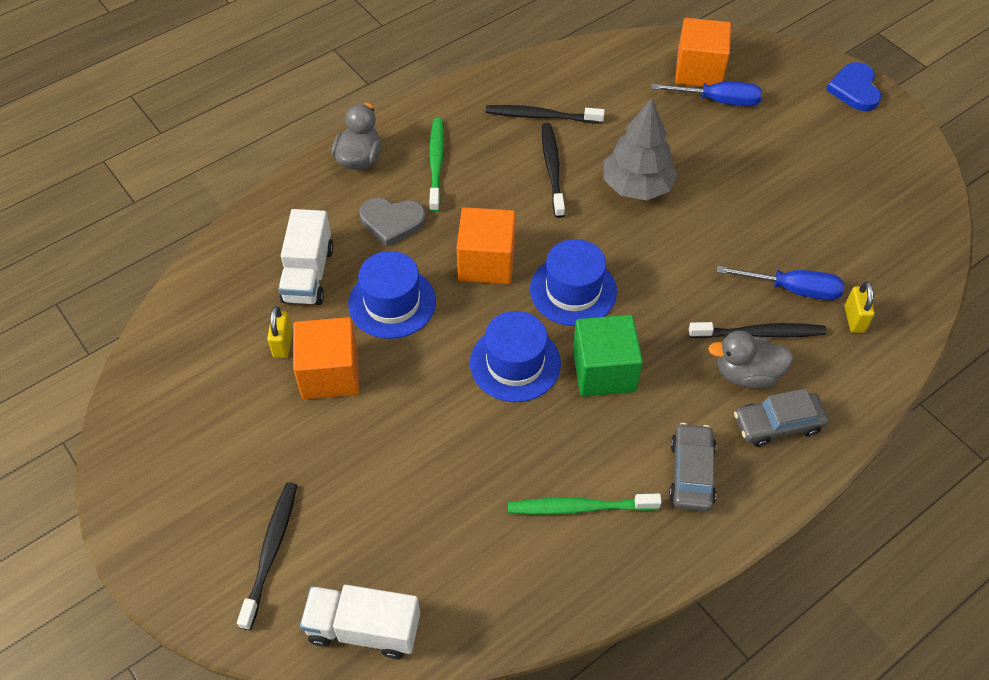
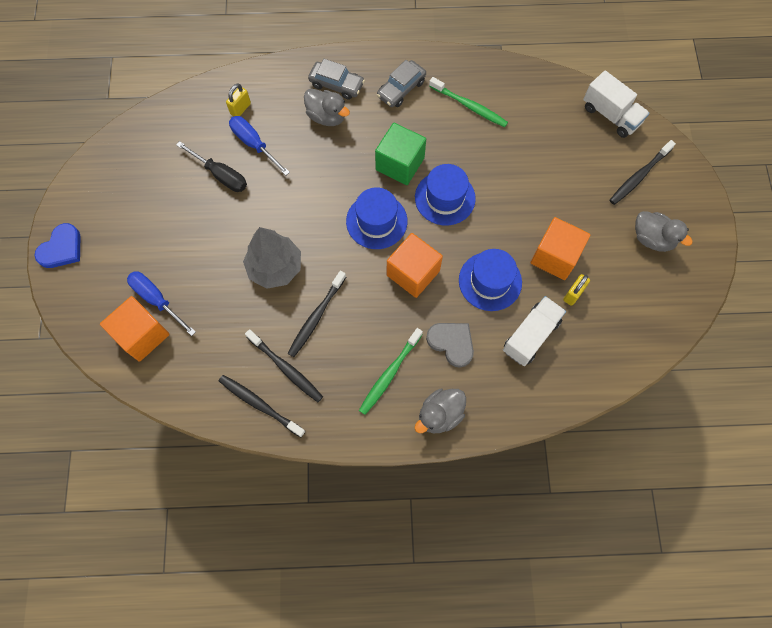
camera: 145 degrees left, 15 degrees up
black toothbrush [689,322,827,338] -> black toothbrush moved to [219,375,305,438]
none -> black screwdriver [176,141,247,192]
none -> grey duck [635,211,693,252]

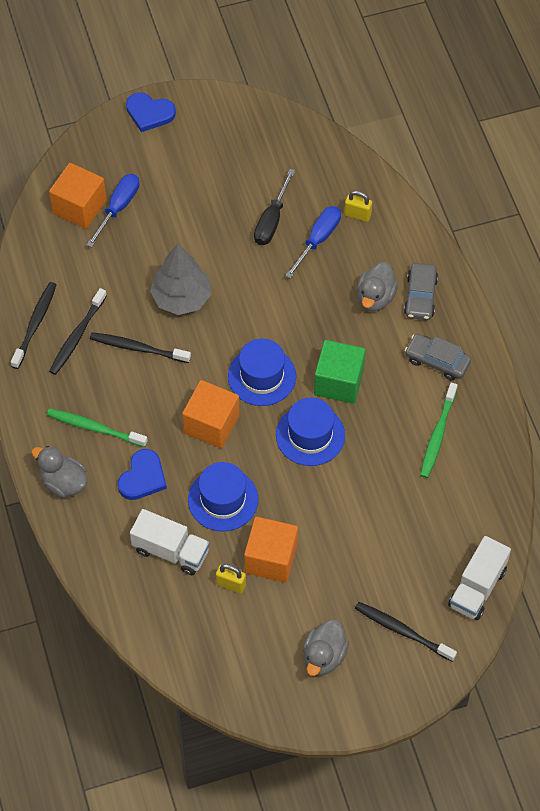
camera: 75 degrees right, 10 degrees down
grey heart [426,323,474,368] -> blue heart [118,449,167,500]

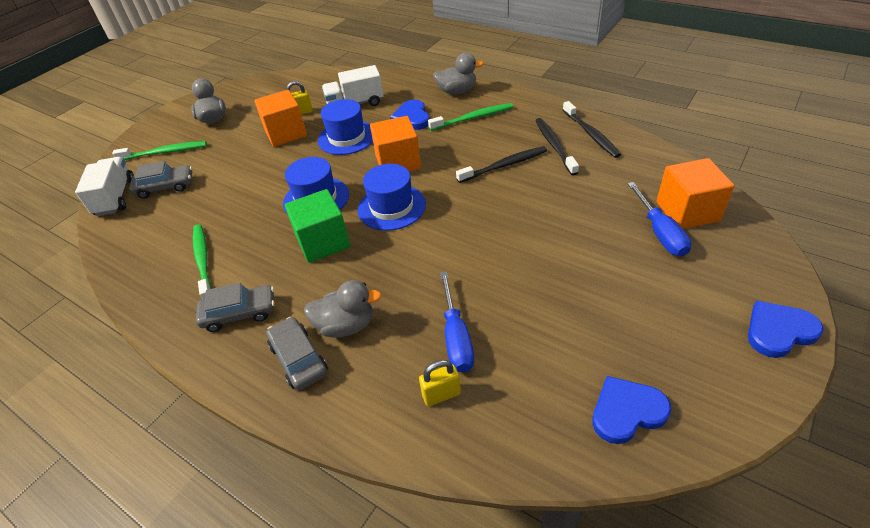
camera: 145 degrees right, 15 degrees down
grey tree [150,244,211,315] -> none
black screwdriver [254,169,295,245] -> none
black toothbrush [355,602,457,662] -> green toothbrush [112,141,207,160]
grey duck [357,262,398,312] -> grey duck turned 105 degrees clockwise [304,280,382,338]
none -> grey car [129,161,192,199]
none -> blue heart [592,376,671,444]

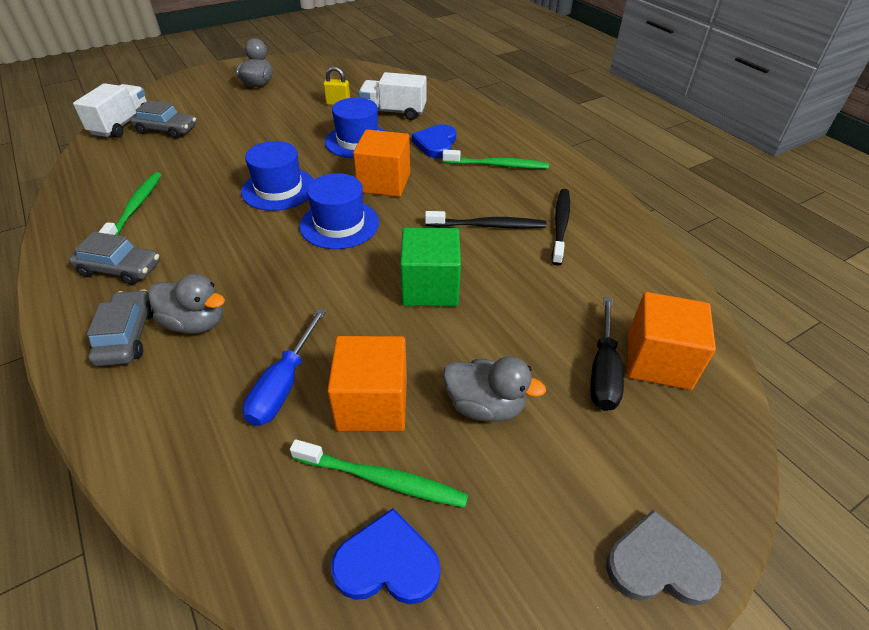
camera: 20 degrees right, 0 degrees up
green toothbrush [112,141,207,160] -> green toothbrush moved to [290,439,469,508]
orange cube [254,90,307,147] -> orange cube moved to [327,336,407,431]
green cube [285,189,350,263] -> green cube moved to [400,228,461,306]
yellow padlock [419,360,461,406] -> none
grey duck [433,53,484,94] -> grey duck moved to [443,356,546,422]
black toothbrush [563,101,621,158] -> none
blue screwdriver [627,182,691,257] -> black screwdriver [590,297,624,411]
blue heart [748,300,824,358] -> grey heart [606,509,722,606]

